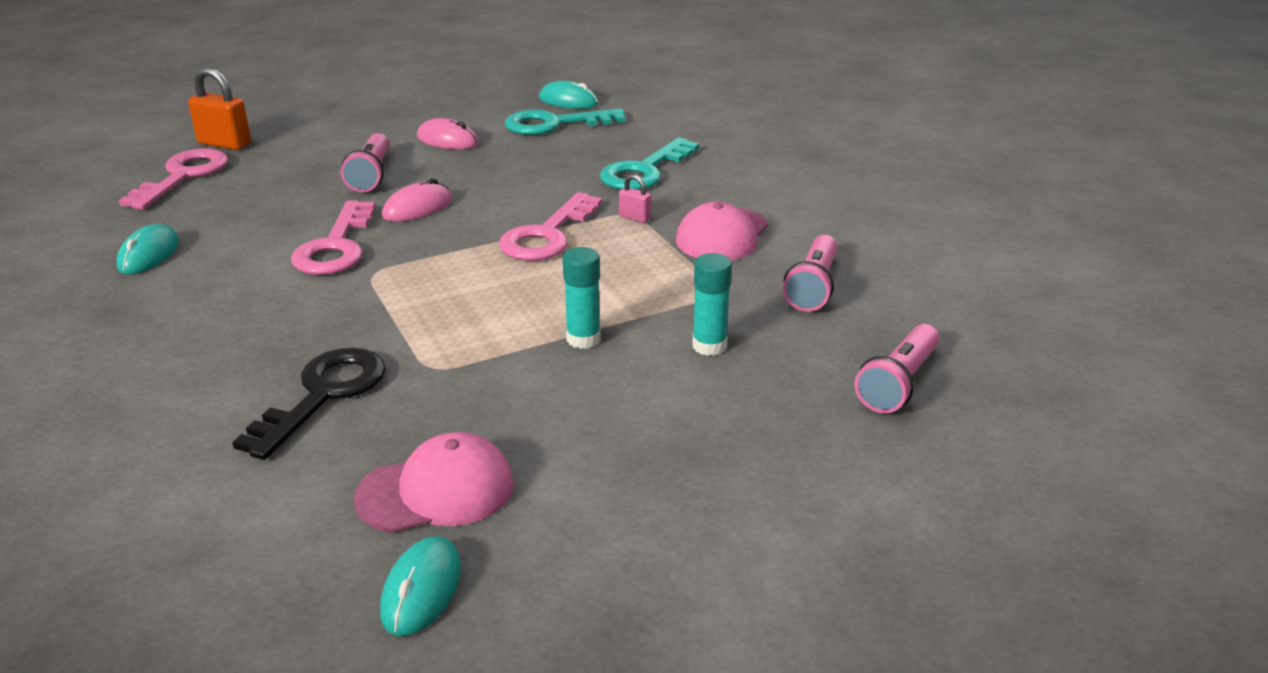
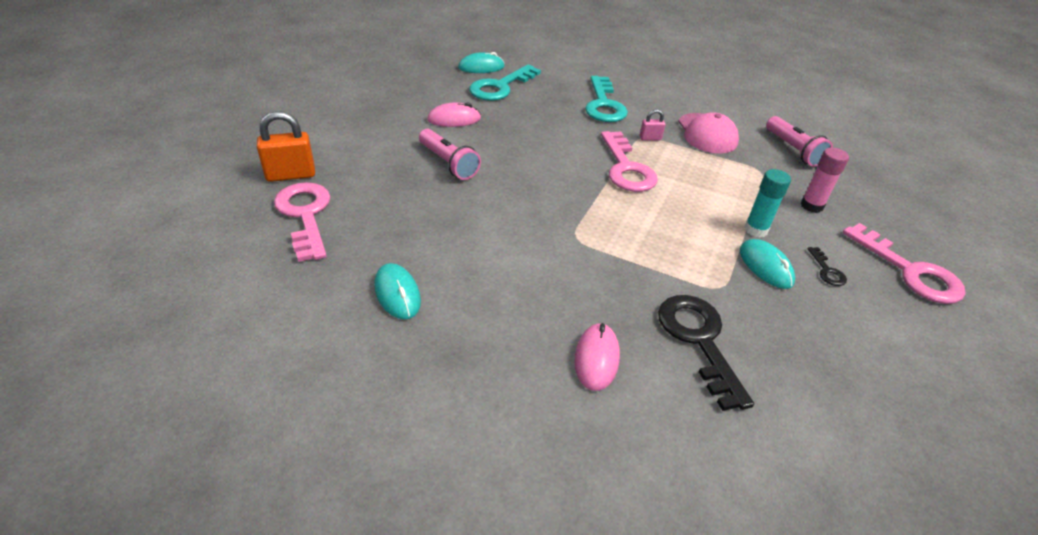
camera: 40 degrees left, 10 degrees up
pink key [291,200,375,275] -> pink key moved to [843,223,966,304]
pink cap [354,432,514,533] -> none
turquoise mouse [380,536,461,636] -> turquoise mouse moved to [740,239,795,289]
pink mouse [382,178,452,222] -> pink mouse moved to [574,323,620,391]
turquoise glue stick [692,253,732,356] -> pink glue stick [800,148,849,213]
pink flashlight [854,324,940,413] -> none
none -> black key [807,247,847,286]

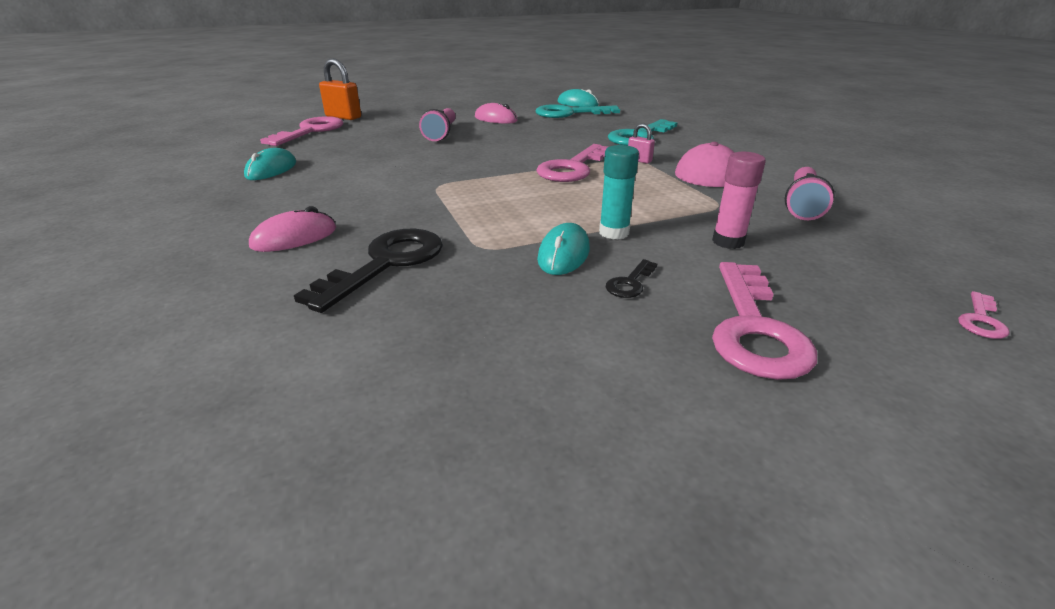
camera: 45 degrees right, 10 degrees down
none -> pink key [958,291,1010,339]

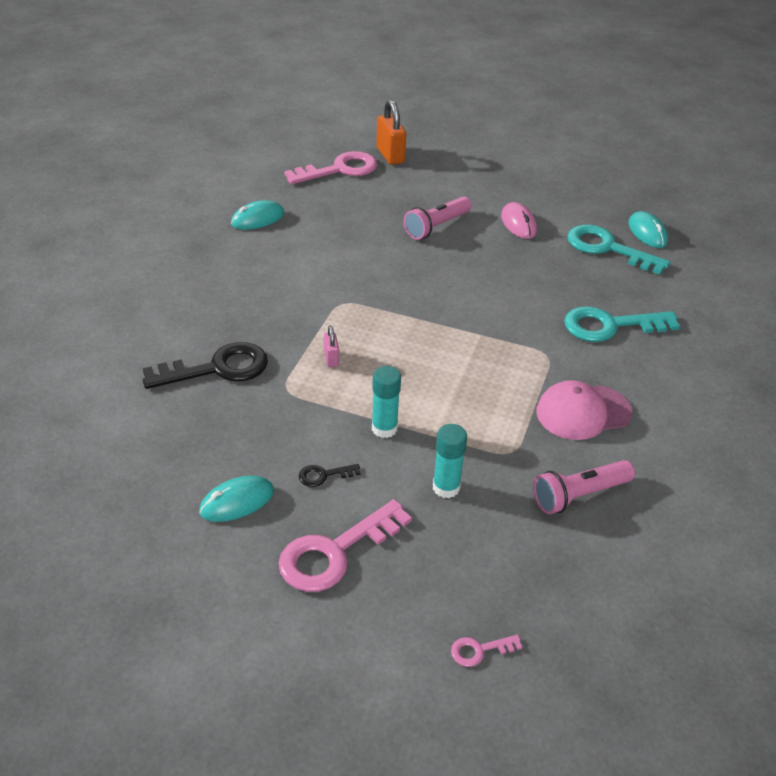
camera: 40 degrees right, 10 degrees up
pink mouse [249,206,336,252] -> none
pink key [536,144,607,182] -> none
turquoise mouse [537,223,590,275] -> turquoise mouse moved to [199,476,274,522]
pink padlock [628,123,655,164] -> pink padlock moved to [324,326,339,367]
pink glue stick [712,152,766,249] -> turquoise glue stick [433,424,467,498]

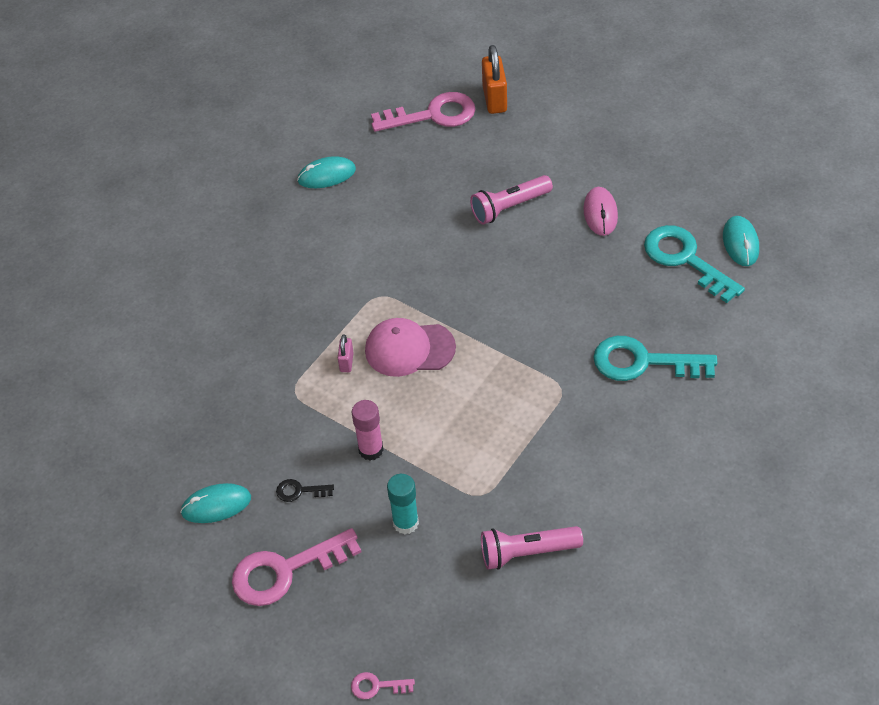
camera: 20 degrees right, 10 degrees up
black key [143,342,268,389] -> none
turquoise glue stick [372,366,401,438] -> pink glue stick [352,400,384,460]
pink cap [537,380,632,440] -> pink cap moved to [365,318,456,377]

